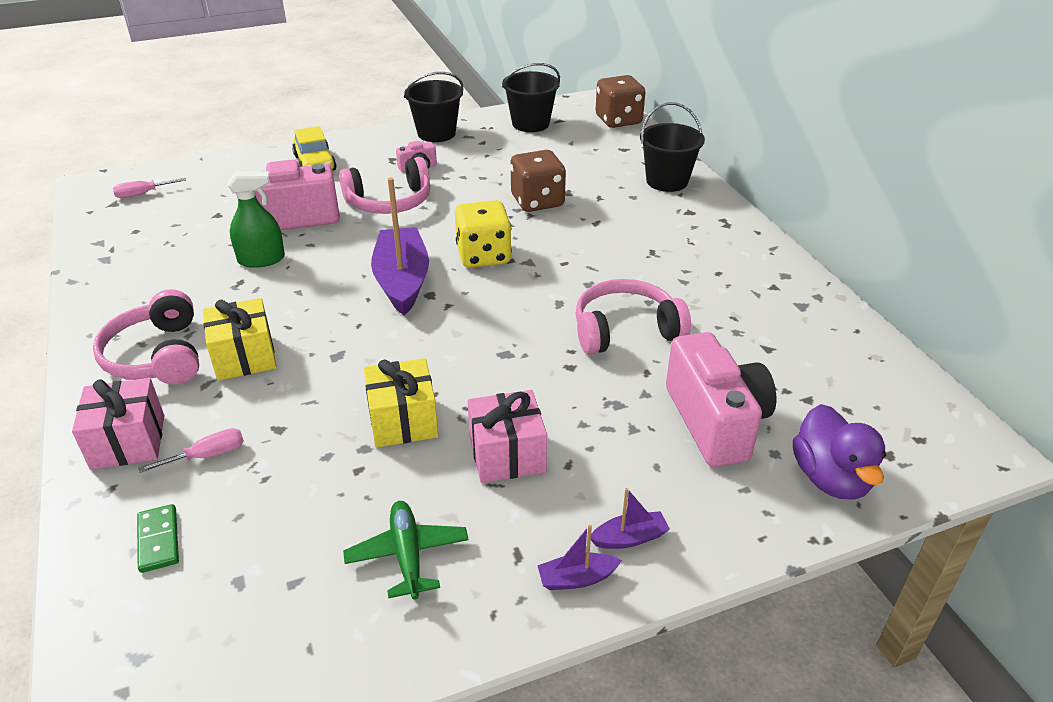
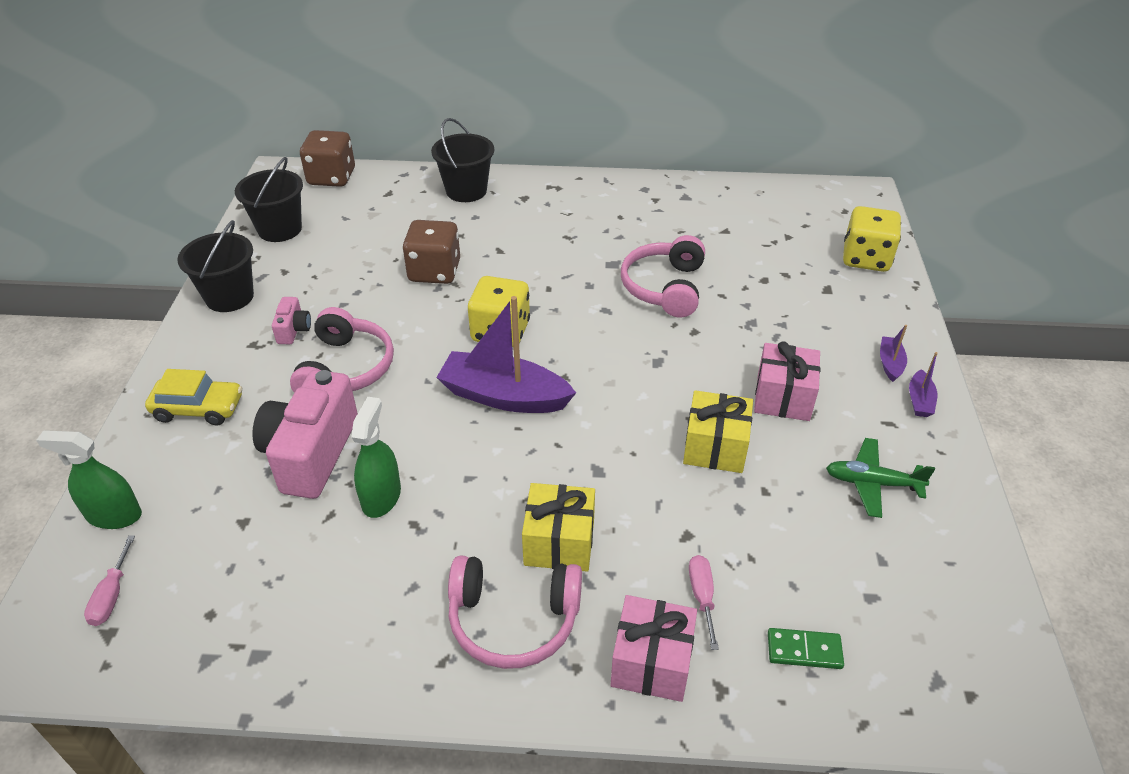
camera: 65 degrees left, 5 degrees up
pink camera [666,332,776,467] -> none
purple duck [793,404,886,500] -> yellow dice [843,206,901,272]
none -> green spray bottle [36,431,142,529]

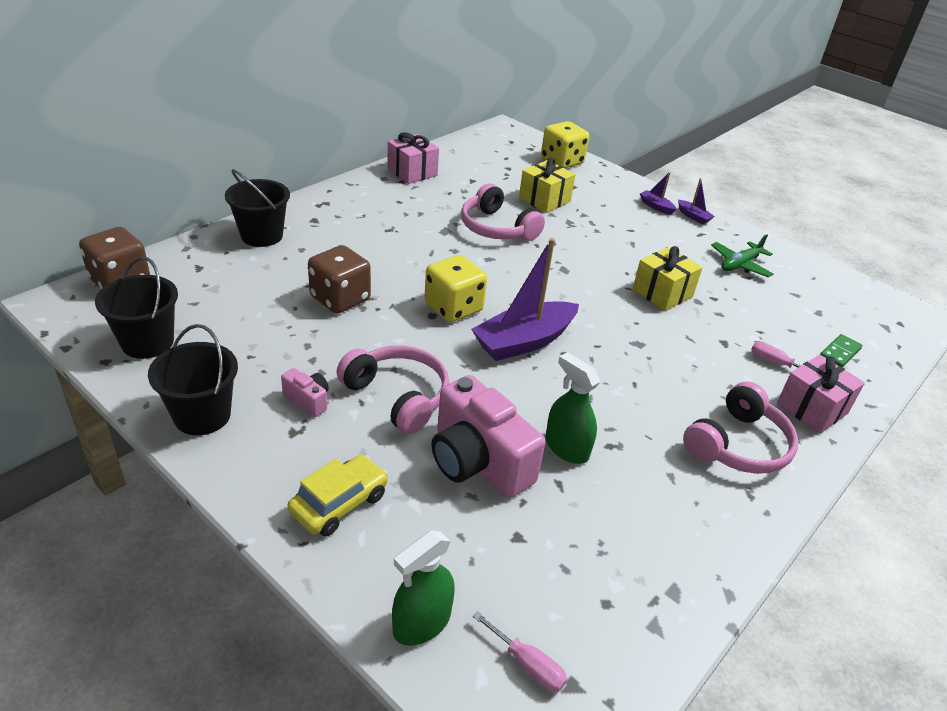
camera: 55 degrees left, 5 degrees down
yellow gift [522,483,595,572] -> yellow gift moved to [519,157,576,213]
pink gift [754,341,820,421] -> pink gift moved to [387,132,439,184]

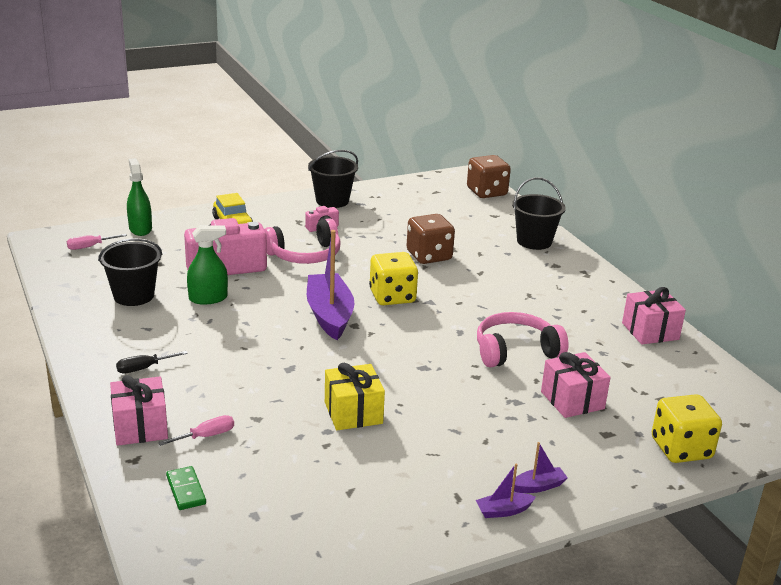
camera: 115 degrees right, 10 degrees down
black bucket [95,256,178,359] -> black bucket moved to [98,238,162,306]
yellow gift [519,157,576,213] -> pink gift [541,352,611,418]
pink headphones [683,381,798,474] -> black screwdriver [116,351,188,373]
green plane [711,234,773,277] -> none

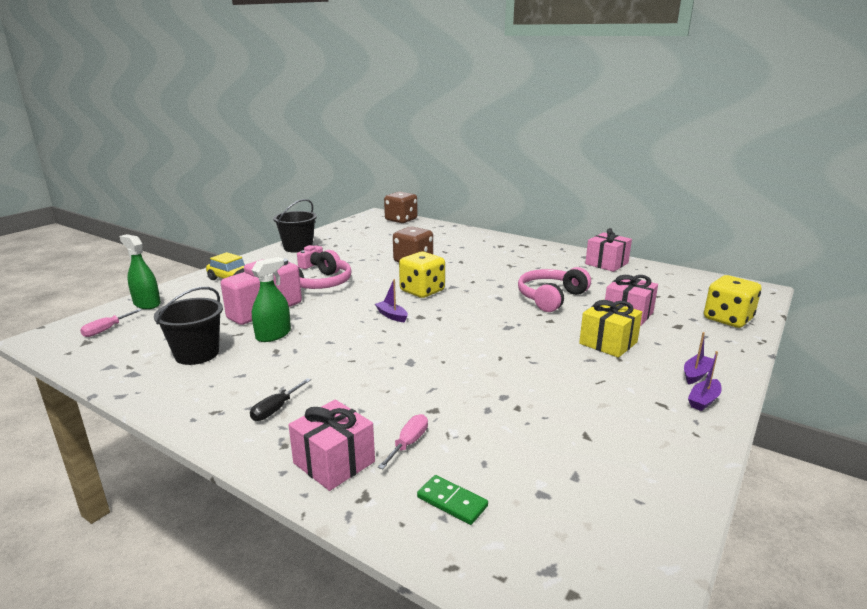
camera: 30 degrees left, 5 degrees down
purple boat [307,230,355,340] -> purple boat [375,279,408,322], size x0.45
yellow gift [325,363,385,430] -> yellow gift moved to [579,300,642,358]
black bucket [512,177,566,250] -> none

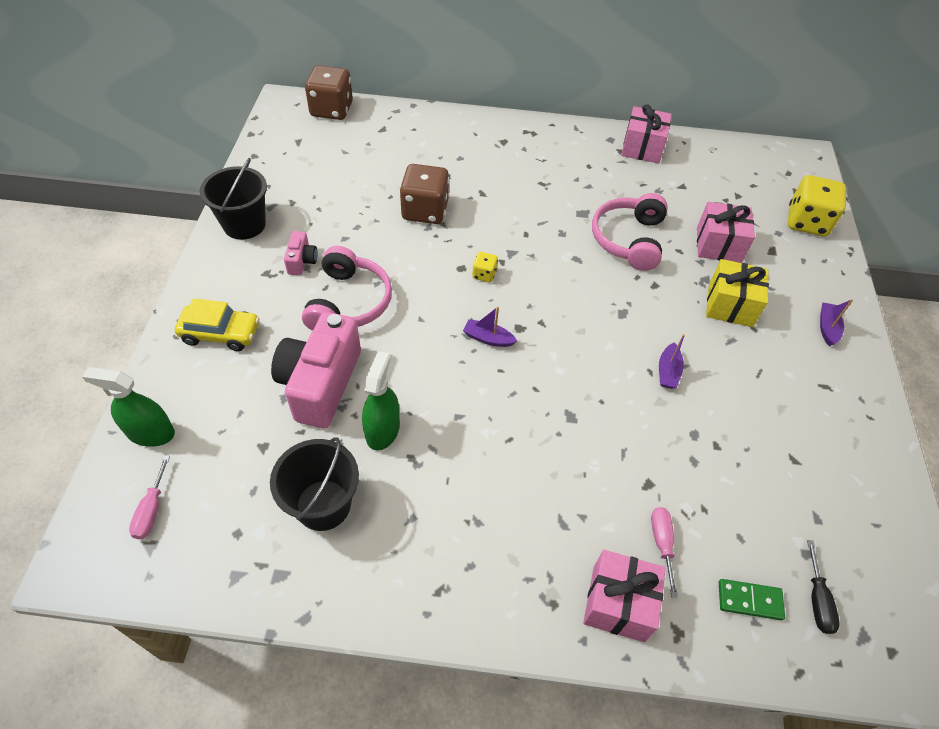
camera: 30 degrees left, 30 degrees up
black screwdriver [250,378,311,421] -> black screwdriver moved to [807,540,840,634]
yellow dice [399,252,445,298] -> yellow dice [472,252,498,282], size x0.47
purple boat [688,351,722,411] -> purple boat moved to [659,334,685,389]

